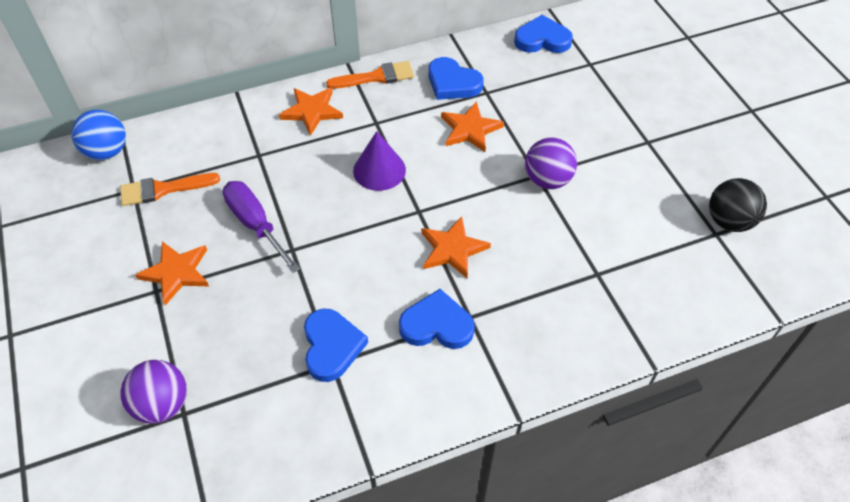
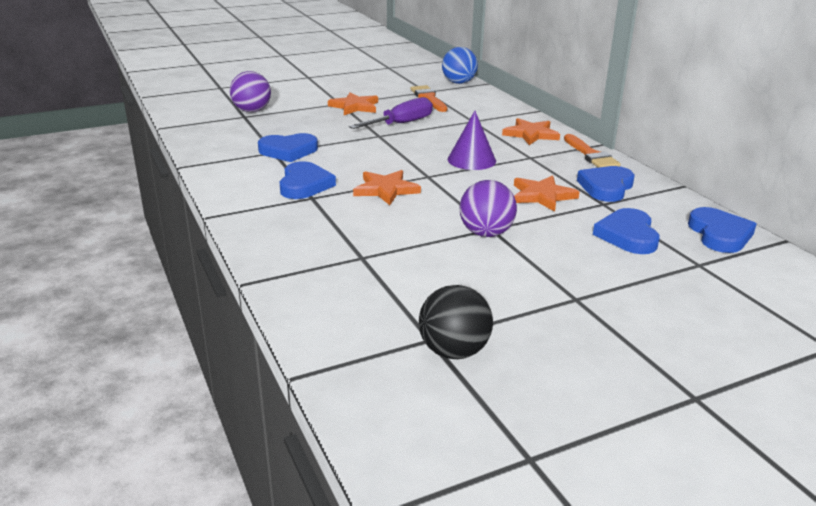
camera: 85 degrees right, 25 degrees down
none -> blue heart [593,208,660,254]

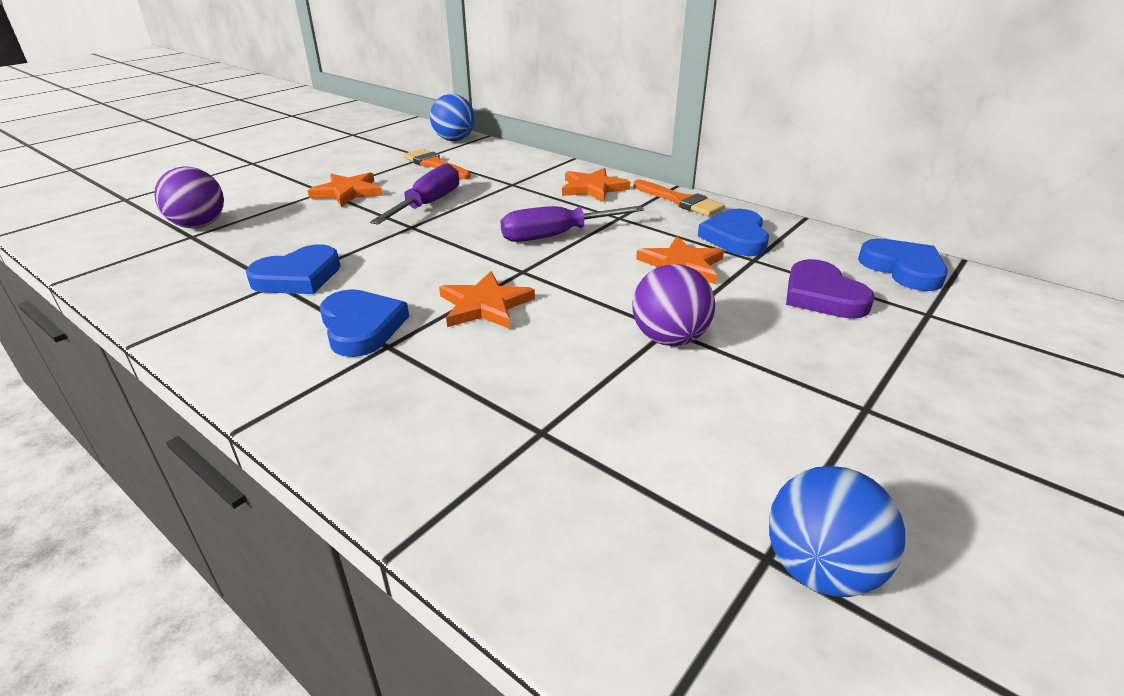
camera: 25 degrees left, 5 degrees up
black ball [419,285,493,359] -> blue ball [769,466,905,597]
purple cone [448,111,496,170] -> purple screwdriver [501,206,644,242]
blue heart [593,208,660,254] -> purple heart [786,259,875,319]

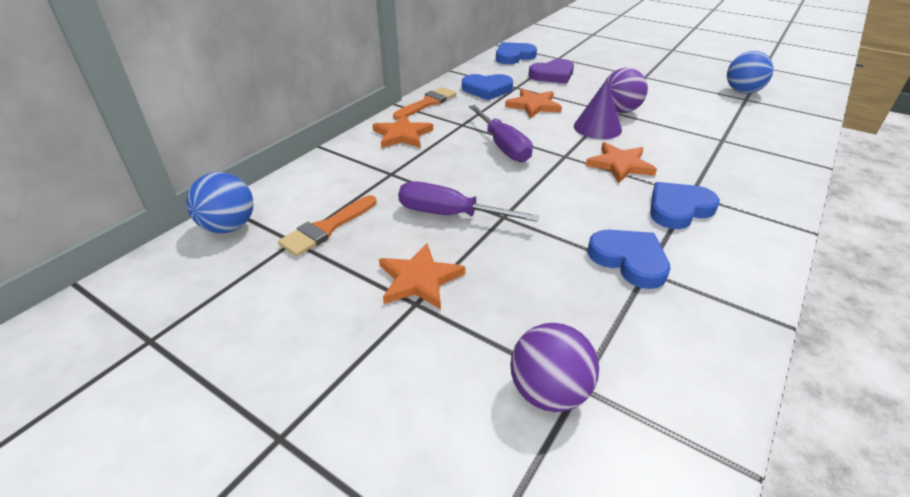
camera: 95 degrees left, 5 degrees up
none -> purple cone [574,79,622,139]

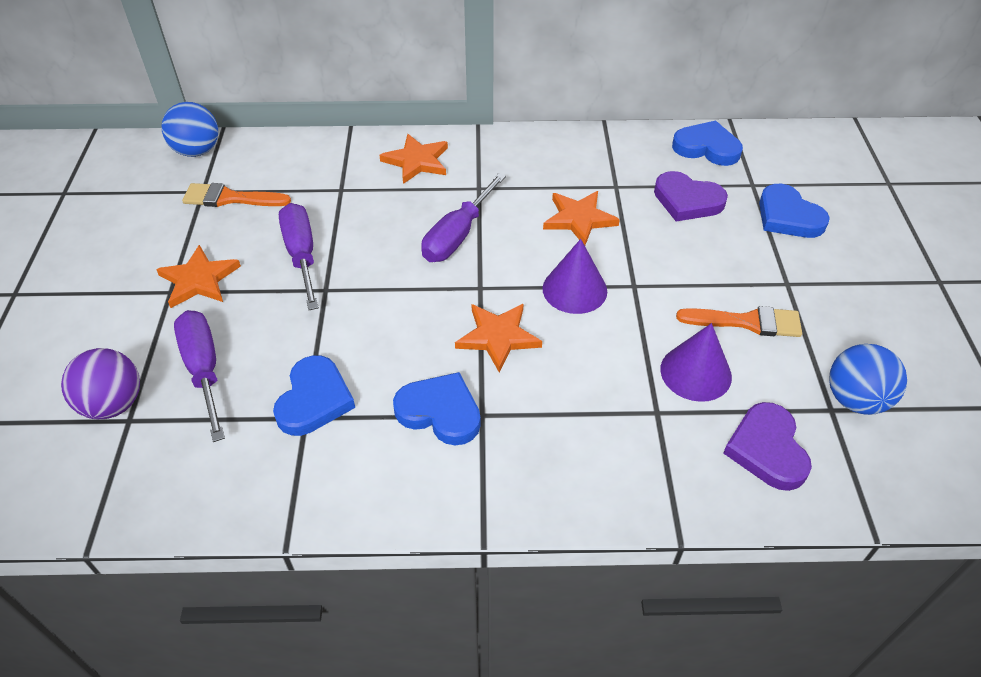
camera: 55 degrees right, 10 degrees up
orange brush [393,87,457,120] -> orange brush moved to [676,306,802,337]
blue heart [462,74,513,100] -> blue heart moved to [759,184,830,238]
purple ball [605,68,648,113] -> none
none -> purple screwdriver [174,310,225,442]
none -> purple cone [660,323,732,402]
none -> purple heart [723,402,812,491]

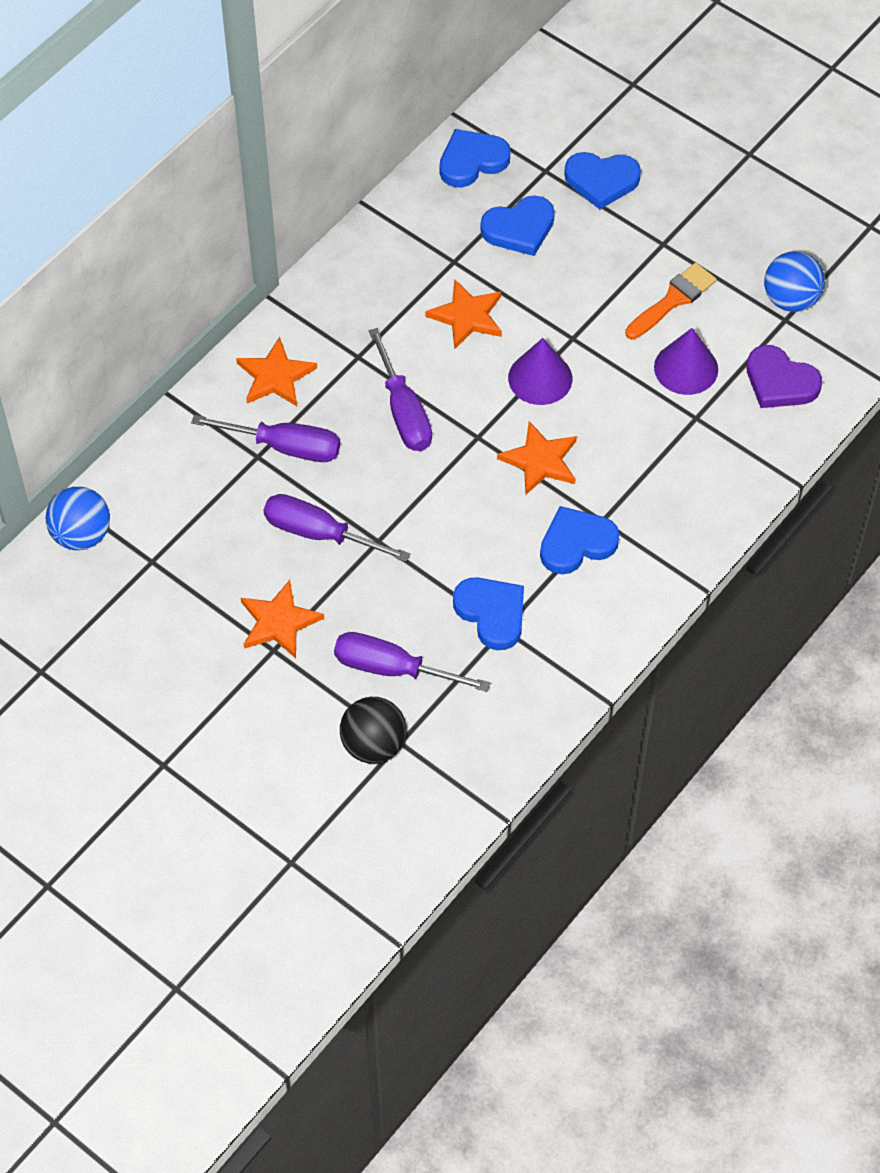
camera: 50 degrees left, 10 degrees up
purple ball [61,348,140,419] -> black ball [340,697,407,764]
orange brush [182,183,291,207] -> none
purple heart [654,171,728,222] -> blue heart [480,196,555,256]
none -> purple screwdriver [191,415,340,462]

